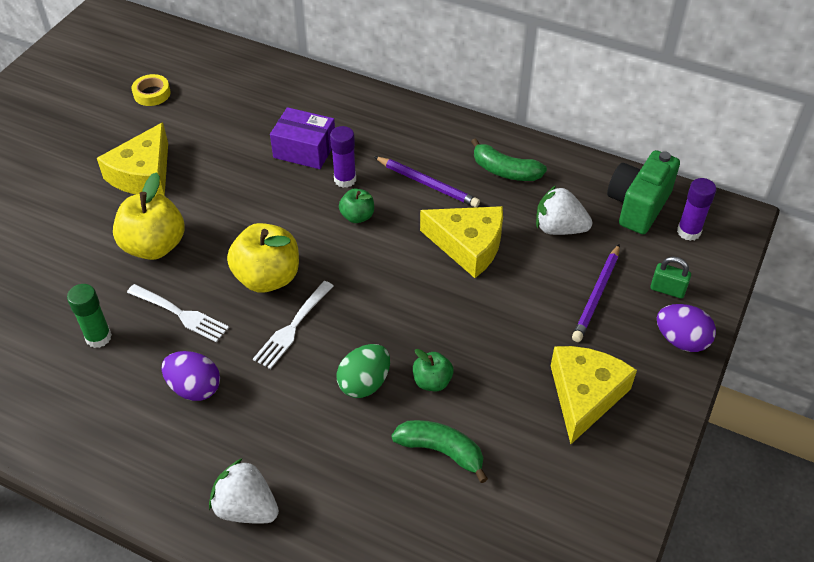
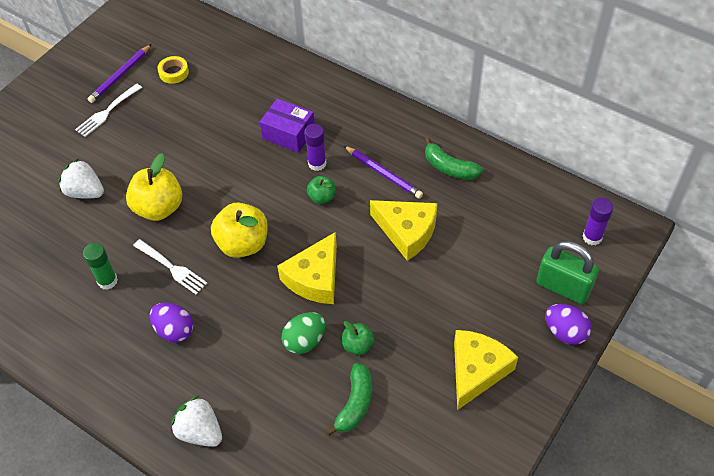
camera: 10 degrees right, 5 degrees up
yellow cheese [97,122,168,196] -> yellow cheese moved to [277,232,337,304]
white fork [253,281,334,369] -> white fork moved to [75,83,142,137]
green banana [391,420,488,483] -> green banana turned 75 degrees clockwise [326,363,372,436]
white strawberry [536,185,592,235] -> white strawberry moved to [58,159,104,198]
purple pencil [572,244,620,342] -> purple pencil moved to [88,44,151,103]
green camera [607,150,680,234] -> none
green padlock [650,256,691,299] -> green padlock [536,241,599,304], size x1.88

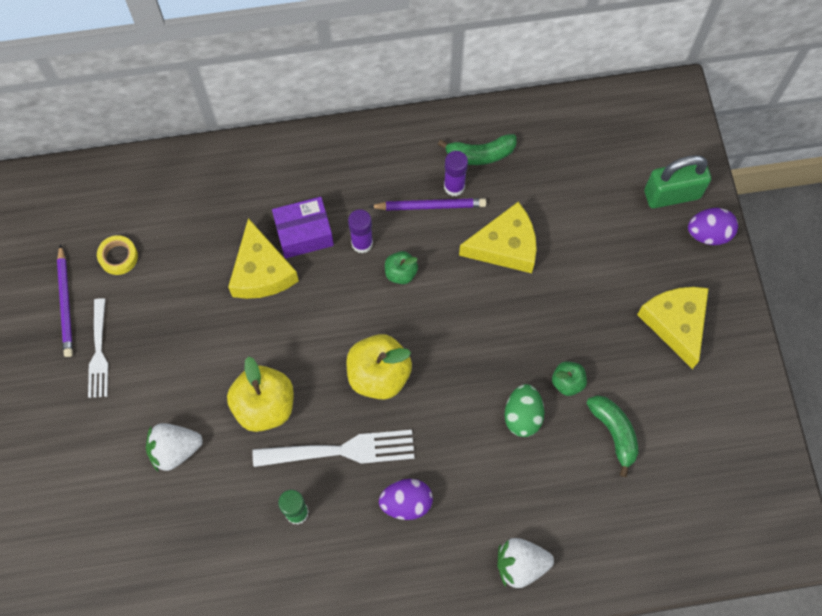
camera: 45 degrees left, 15 degrees up
white fork [133,239,207,294] -> white fork [253,430,415,467], size x1.52
yellow cheese [277,232,337,304] -> yellow cheese moved to [228,218,299,299]
purple glue stick [583,198,614,245] -> purple glue stick moved to [444,151,468,196]

